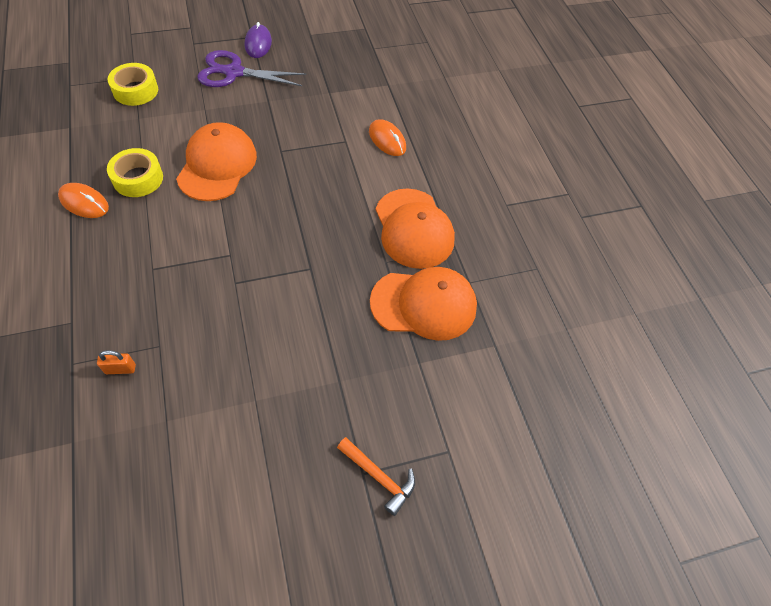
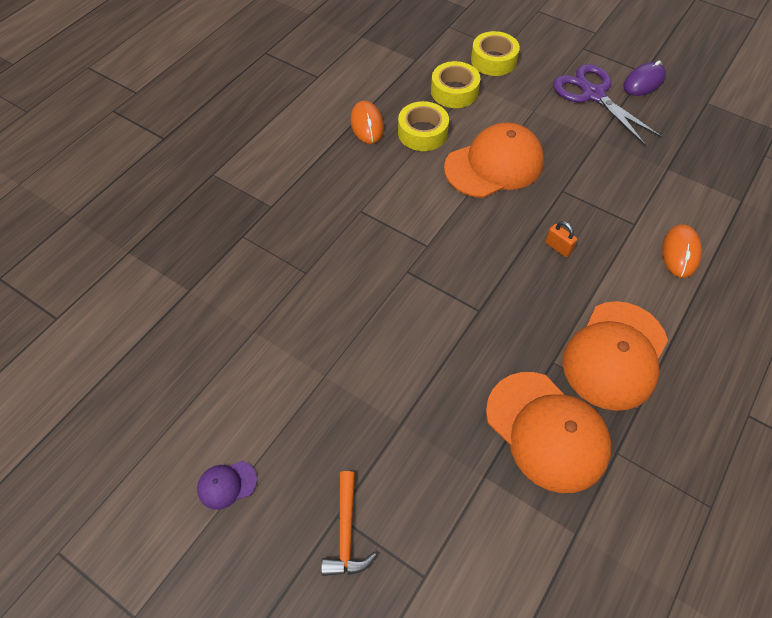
camera: 55 degrees right, 0 degrees up
orange padlock [97,350,136,374] -> orange padlock moved to [545,221,578,257]
none -> purple cap [197,461,257,510]
none -> yellow tape [431,61,480,108]

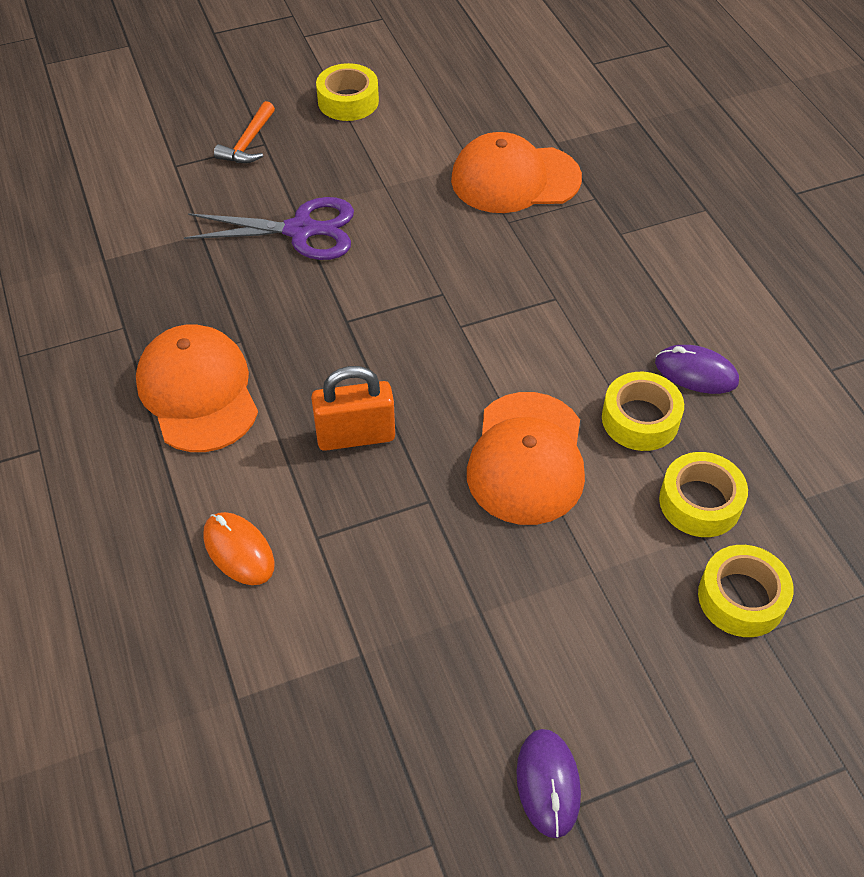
camera: 125 degrees right, 5 degrees down
purple cap [197,461,257,510] -> yellow tape [316,63,379,121]
orange hammer [321,471,377,576] -> orange hammer turned 105 degrees counterclockwise [214,101,275,163]
orange mouse [351,101,384,144] -> purple mouse [655,345,739,394]
orange cap [486,372,612,493] -> orange cap moved to [451,132,582,213]
orange padlock [545,221,578,257] -> orange padlock [311,366,395,451], size x1.99
purple scissors [553,64,662,145] -> purple scissors moved to [184,197,354,260]

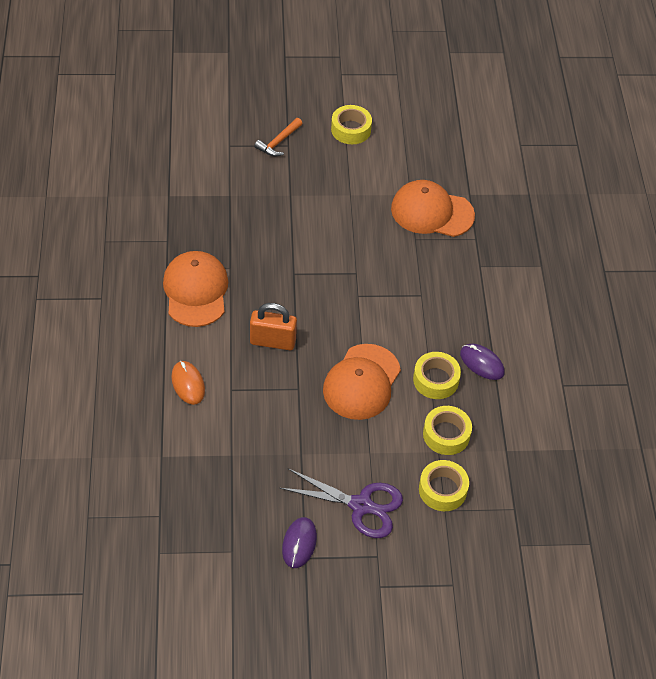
camera: 15 degrees right, 0 degrees up
purple scissors [184,197,354,260] -> purple scissors moved to [280,469,403,538]

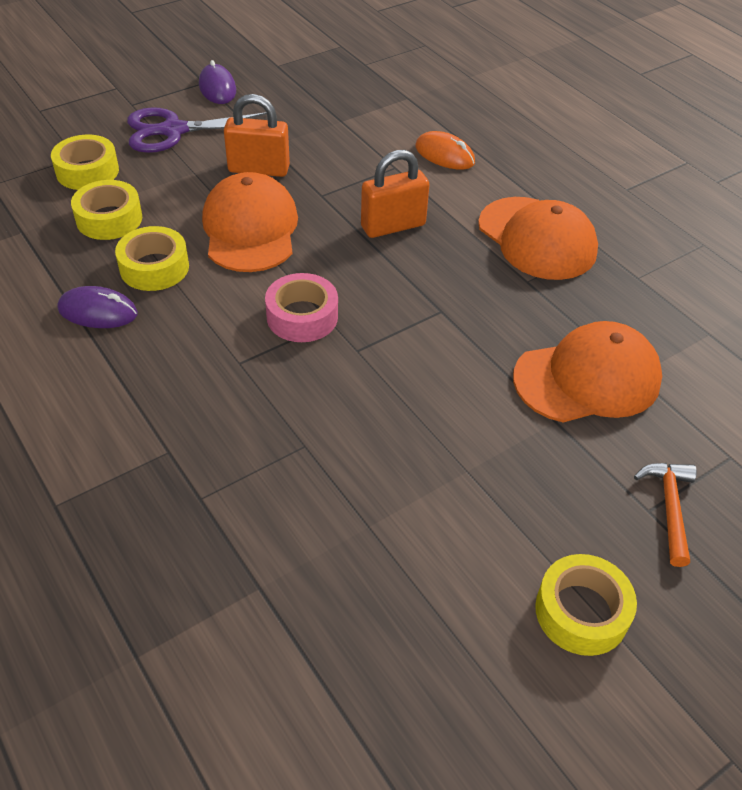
camera: 150 degrees right, 5 degrees down
orange cap [391,180,475,237] -> orange cap moved to [513,321,662,423]
none -> orange padlock [224,94,290,177]
none -> pink tape [265,273,338,342]

